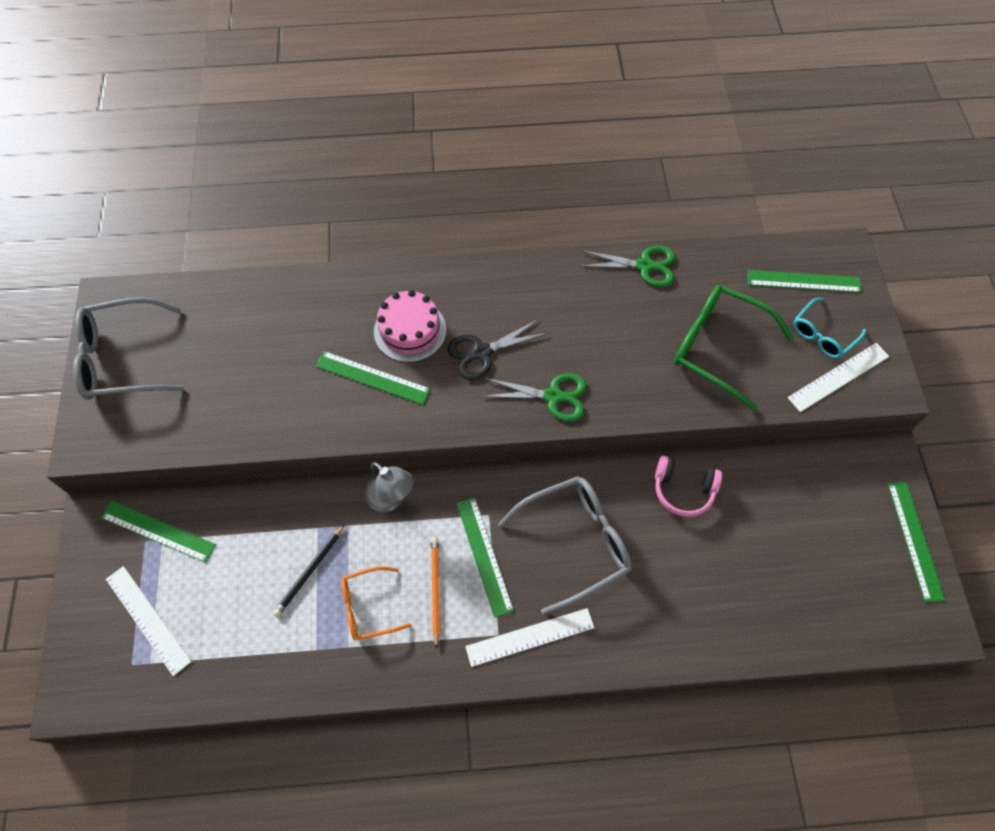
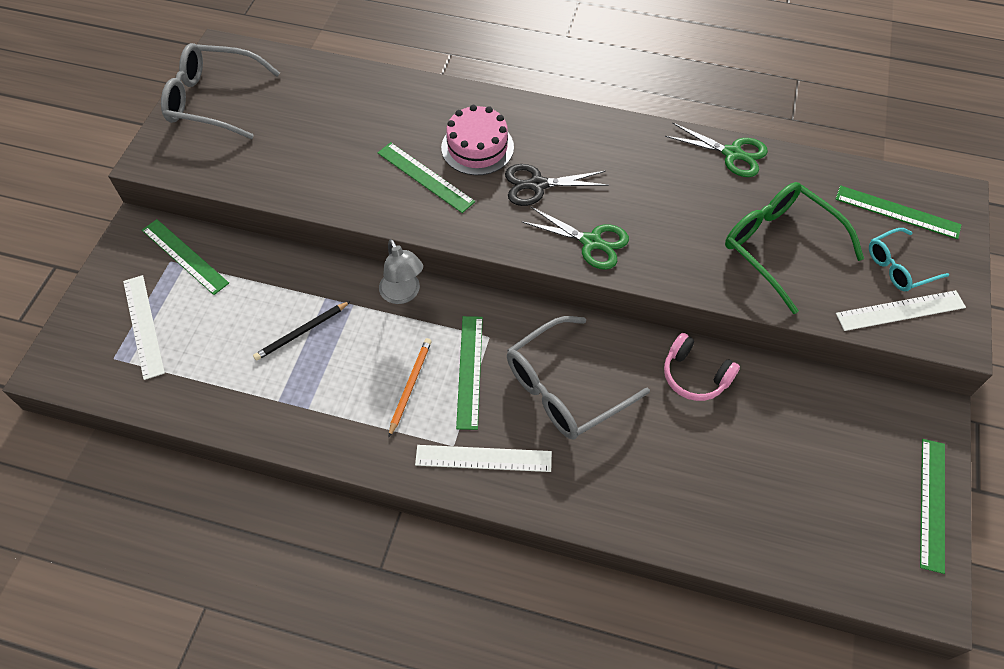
camera: 20 degrees right, 5 degrees down
orange glasses [341,566,411,640] -> none
grey glasses [498,476,632,615] -> grey glasses turned 150 degrees clockwise [507,316,650,439]

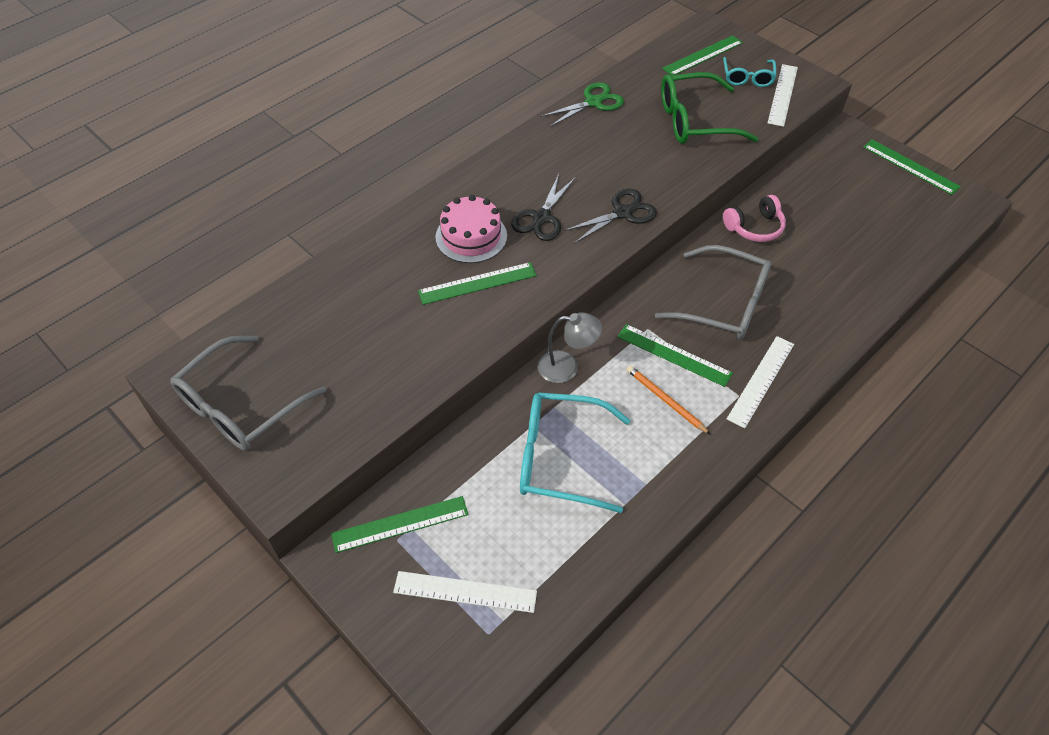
camera: 60 degrees left, 5 degrees down
black pencil [253,301,351,361] -> turquoise glasses [520,392,630,513]
grey glasses [507,316,650,439] -> grey glasses turned 60 degrees counterclockwise [655,245,771,340]
green scissors [521,207,629,270] -> black scissors [563,189,657,243]

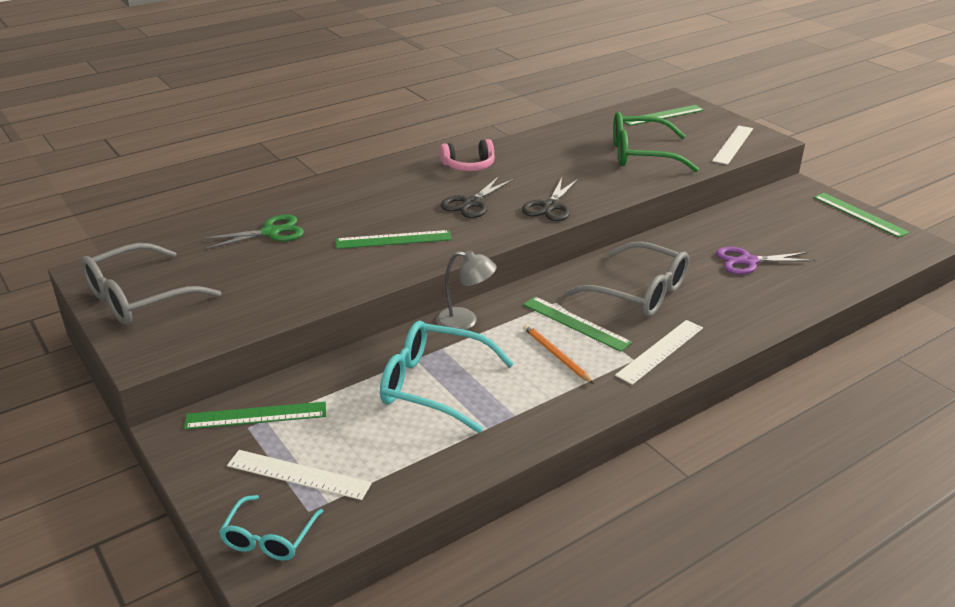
camera: 10 degrees right, 20 degrees down
pink cake [435,195,507,263] -> none
green scissors [540,82,624,127] -> green scissors moved to [201,214,304,249]
black scissors [563,189,657,243] -> black scissors turned 135 degrees clockwise [522,178,578,221]
turquoise glasses [723,57,776,87] -> turquoise glasses moved to [219,495,323,561]
pink headphones [723,195,786,242] -> pink headphones moved to [440,139,495,171]
none -> purple scissors [716,247,815,274]

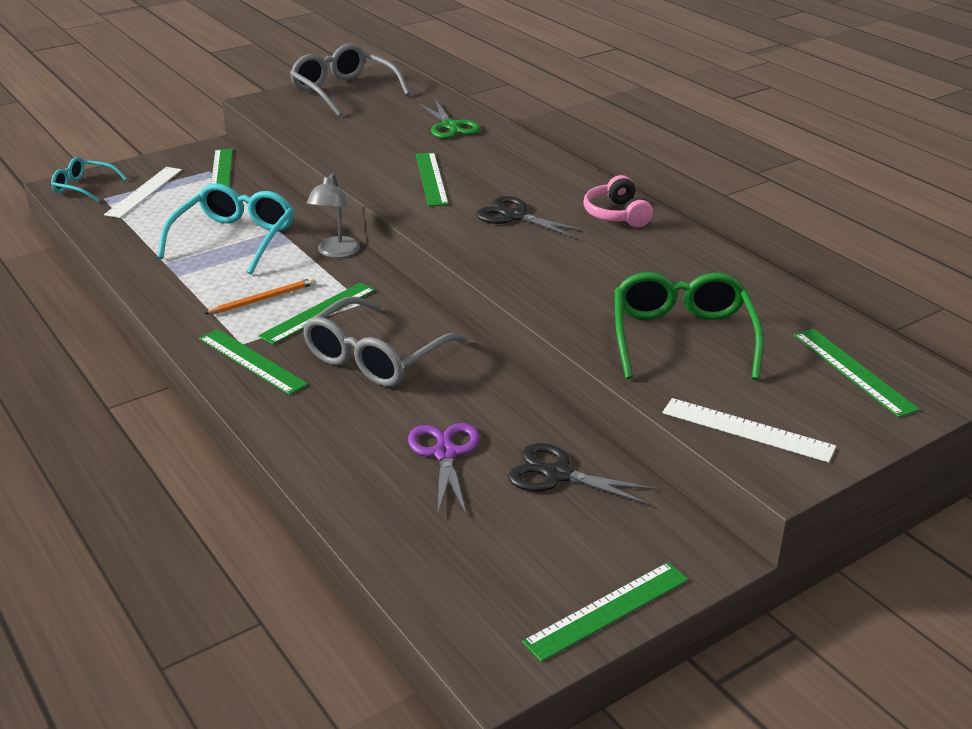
camera: 90 degrees right, 0 degrees up
black scissors [522,178,578,221] -> black scissors moved to [508,443,657,505]
white ruler [615,320,703,385] -> green ruler [199,329,308,395]

